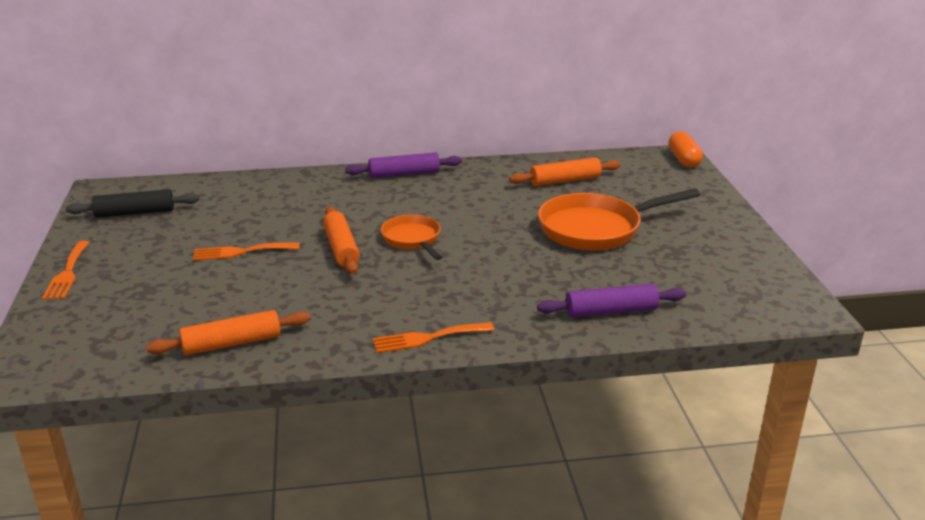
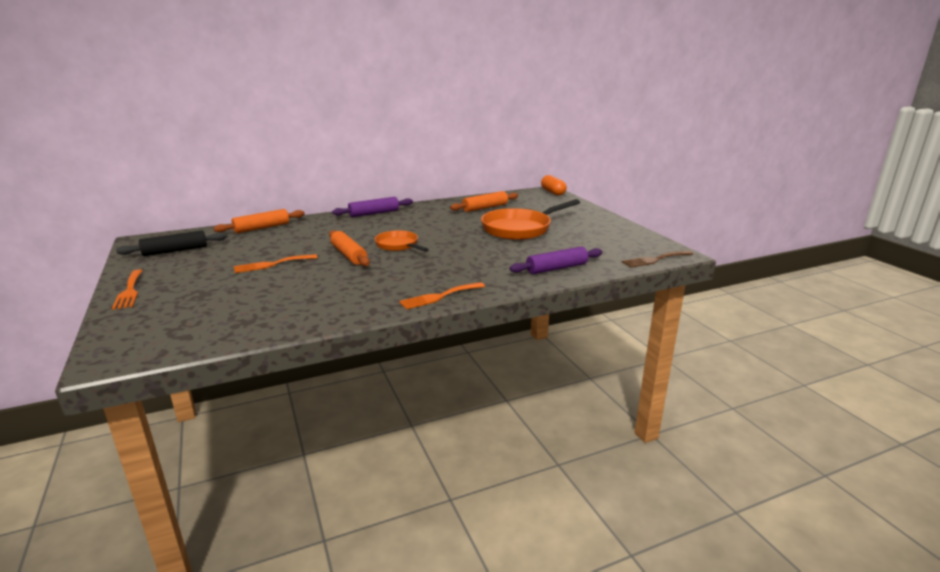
camera: 15 degrees left, 5 degrees down
orange rolling pin [146,310,311,355] -> orange rolling pin moved to [214,209,305,233]
none -> brown fork [622,251,693,268]

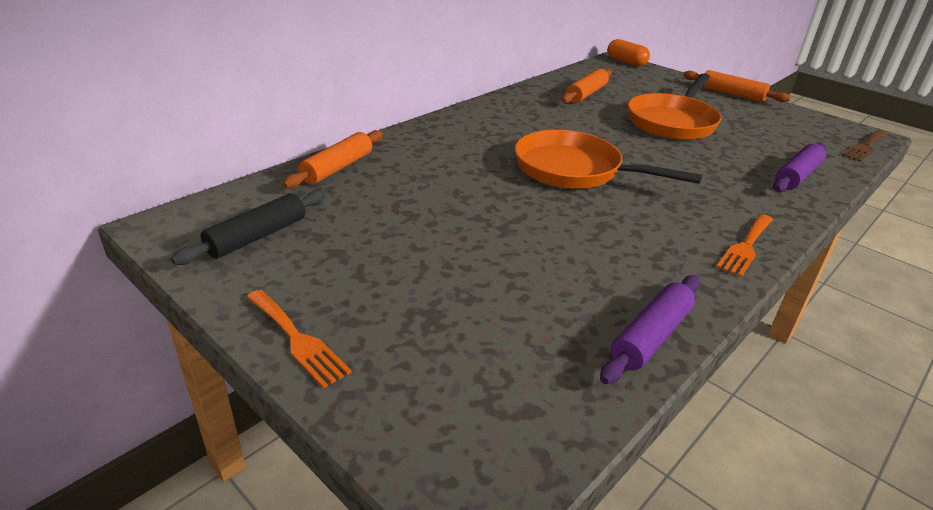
camera: 25 degrees left, 10 degrees up
orange fork [234,254,318,273] -> none
orange rolling pin [329,230,370,267] -> orange rolling pin moved to [683,70,790,102]
purple rolling pin [332,197,413,217] -> purple rolling pin moved to [600,275,700,384]
orange pan [374,230,429,252] -> orange pan [515,130,703,189], size x1.72

